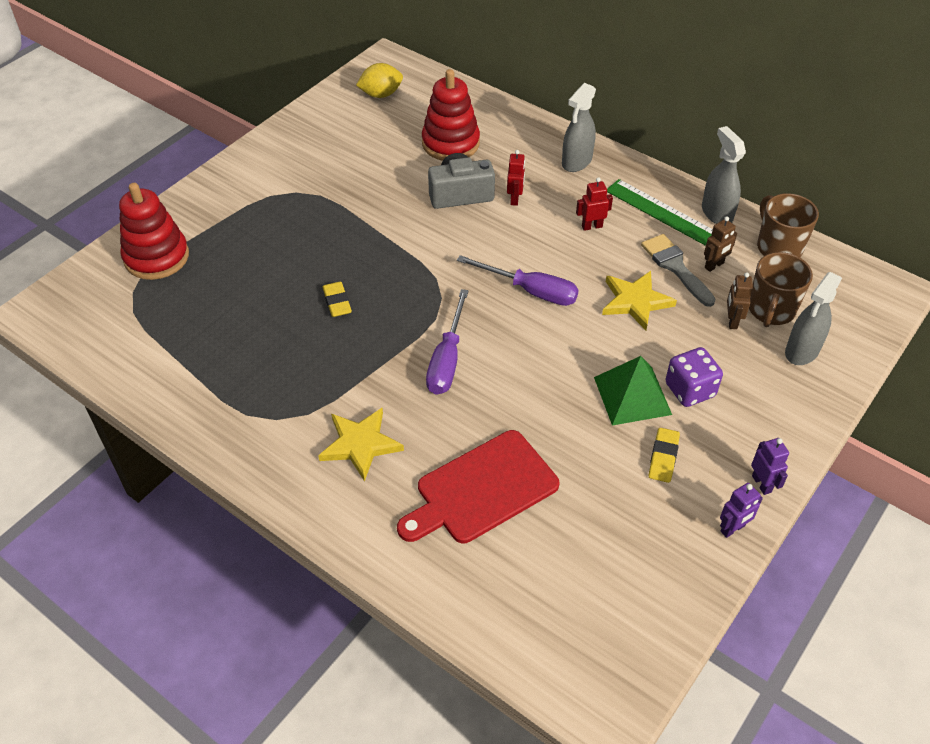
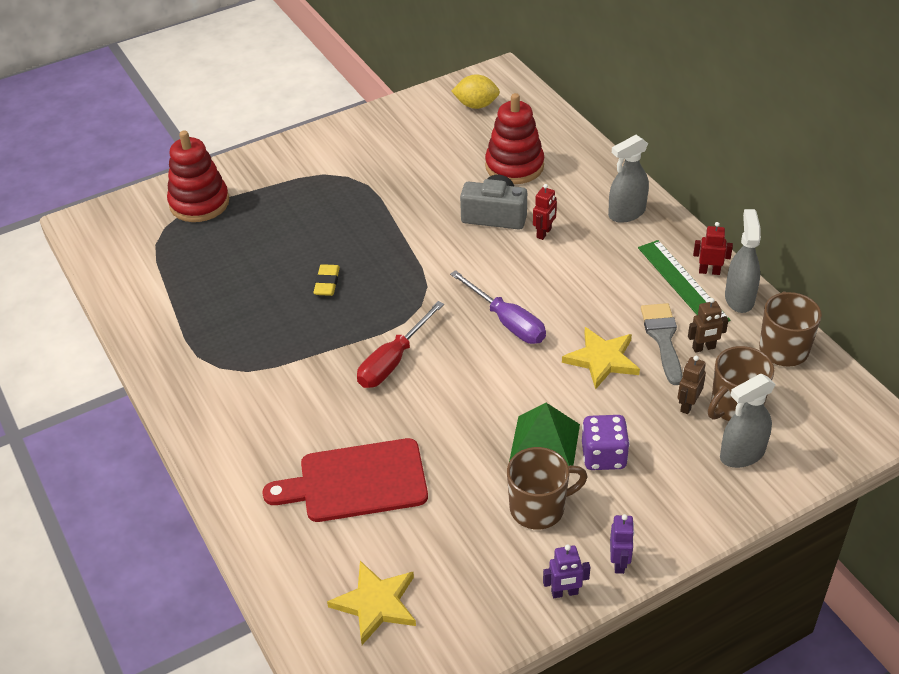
camera: 25 degrees right, 5 degrees down
yellow star [318,408,404,482] -> yellow star moved to [327,561,416,645]
purple screwdriver [426,289,469,395] -> red screwdriver [357,301,444,388]
red robot [576,177,613,231] -> red robot moved to [693,222,733,275]
yellow eraser [649,428,680,483] -> brown mug [507,447,588,530]

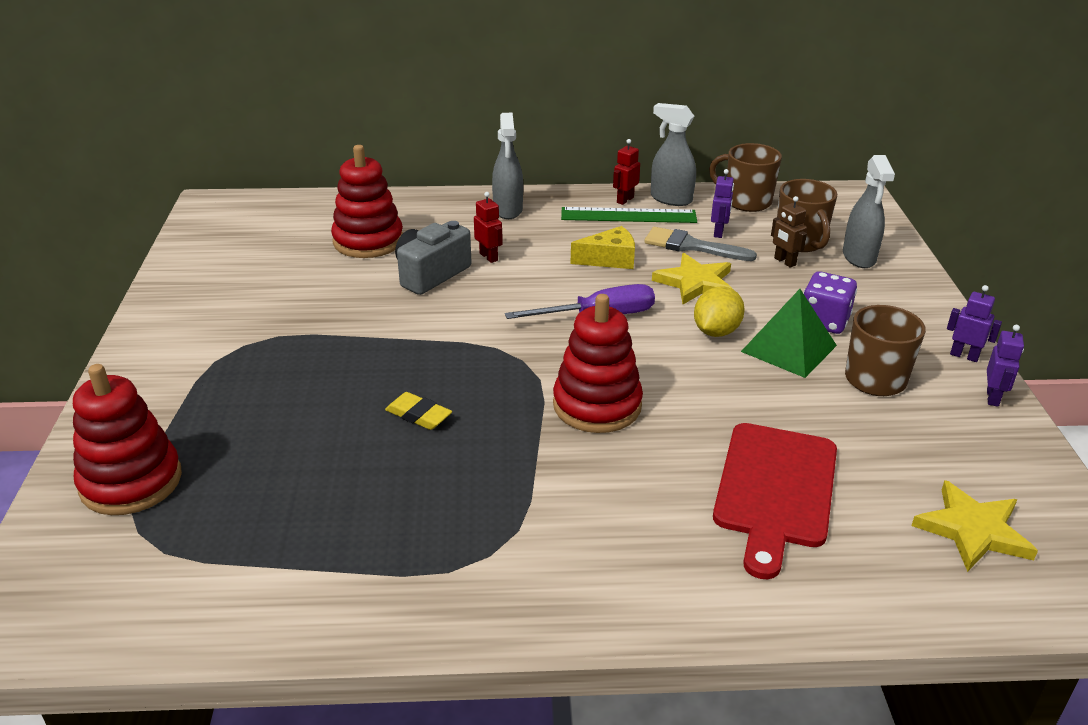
camera: 65 degrees left, 10 degrees down
red screwdriver [357,301,444,388] -> red stacking toy [553,294,643,433]
yellow lemon [452,74,500,109] -> yellow lemon moved to [694,286,745,337]
brown robot [688,298,728,353] -> purple robot [711,169,734,238]
none -> yellow cheese [570,226,635,269]

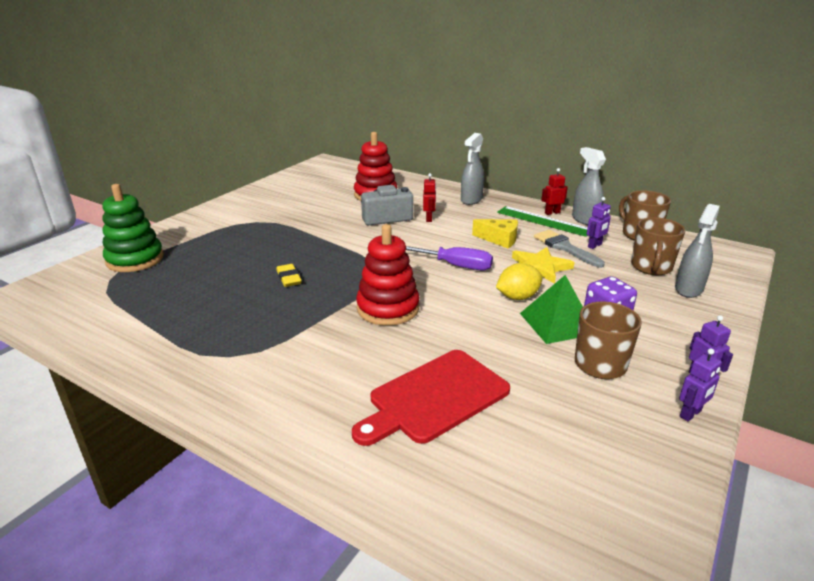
camera: 35 degrees right, 5 degrees down
red stacking toy [73,364,182,515] -> green stacking toy [102,184,164,272]
brown robot [771,196,807,268] -> none
yellow star [911,480,1038,572] -> none

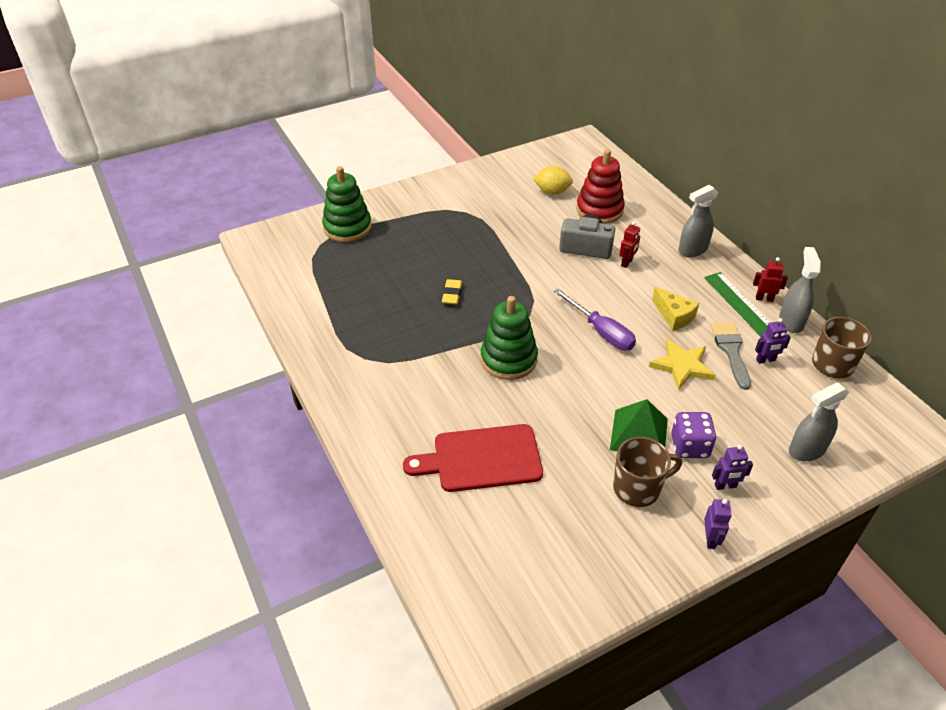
camera: 30 degrees right, 15 degrees up
red stacking toy [356,224,420,326] -> green stacking toy [481,296,538,380]
yellow lemon [496,263,543,300] -> yellow lemon moved to [533,166,573,194]
brown mug [631,217,685,275] -> none
purple robot [679,349,722,422] -> purple robot moved to [712,445,753,490]

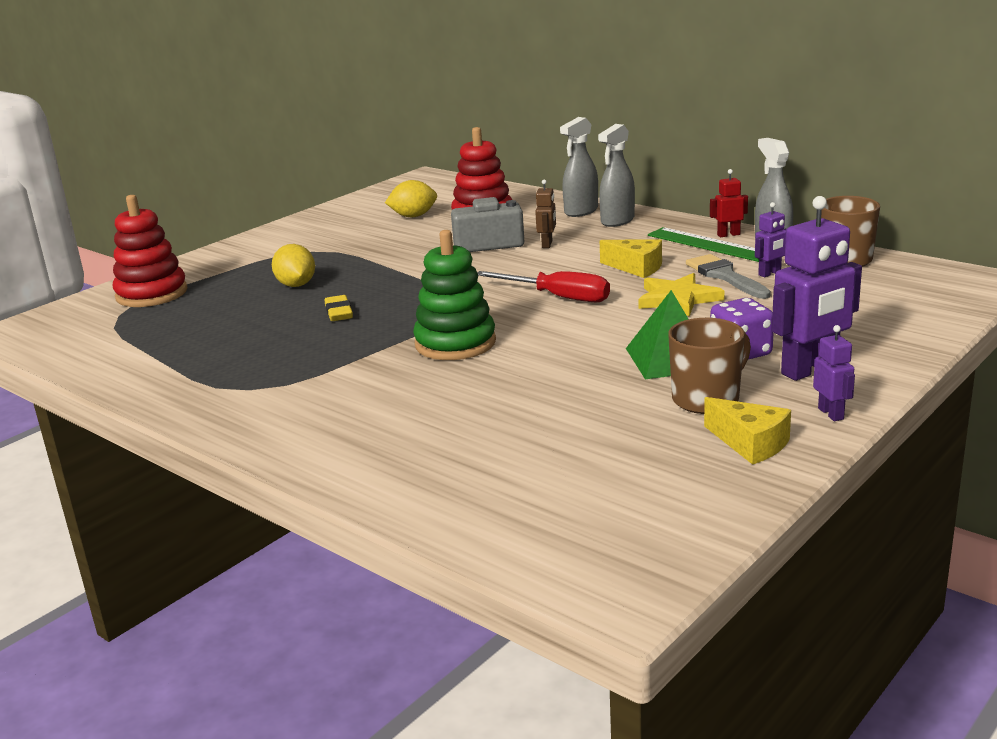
camera: 20 degrees left, 20 degrees down
green stacking toy [322,166,372,242] -> red stacking toy [113,195,187,307]
red cutting board [403,424,543,492] -> none
purple screwdriver [554,289,636,351] -> red screwdriver [477,271,610,302]
red robot [619,222,640,268] -> brown robot [535,179,556,248]
purple robot [712,445,753,490] -> purple robot [772,196,862,381], size x2.01
grey spray bottle [789,383,849,461] -> grey spray bottle moved to [560,117,598,217]
none -> yellow lemon [272,244,315,287]
none -> yellow cheese [704,397,791,465]

